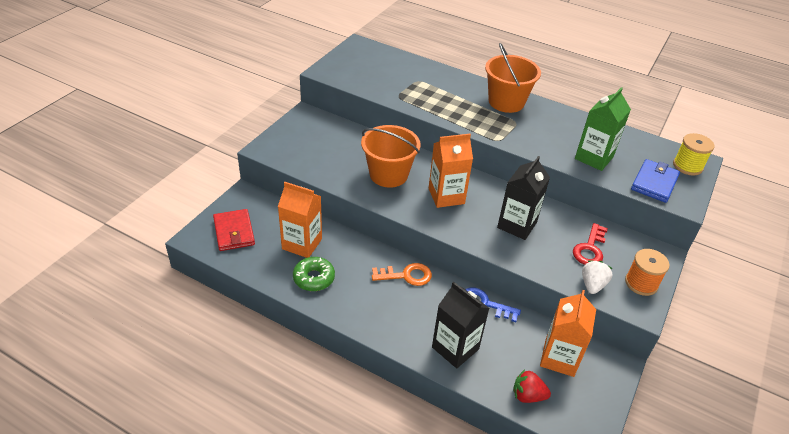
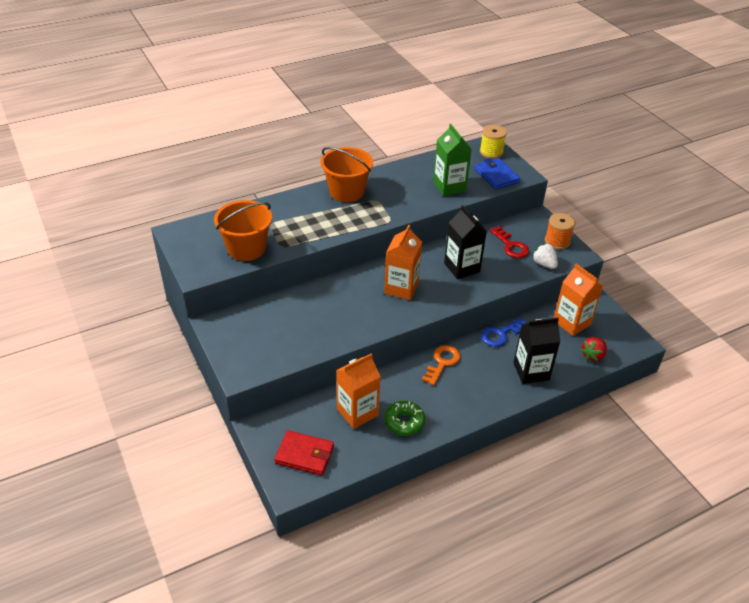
camera: 55 degrees left, 0 degrees up
orange bucket [361,125,421,188] -> orange bucket moved to [214,200,272,261]

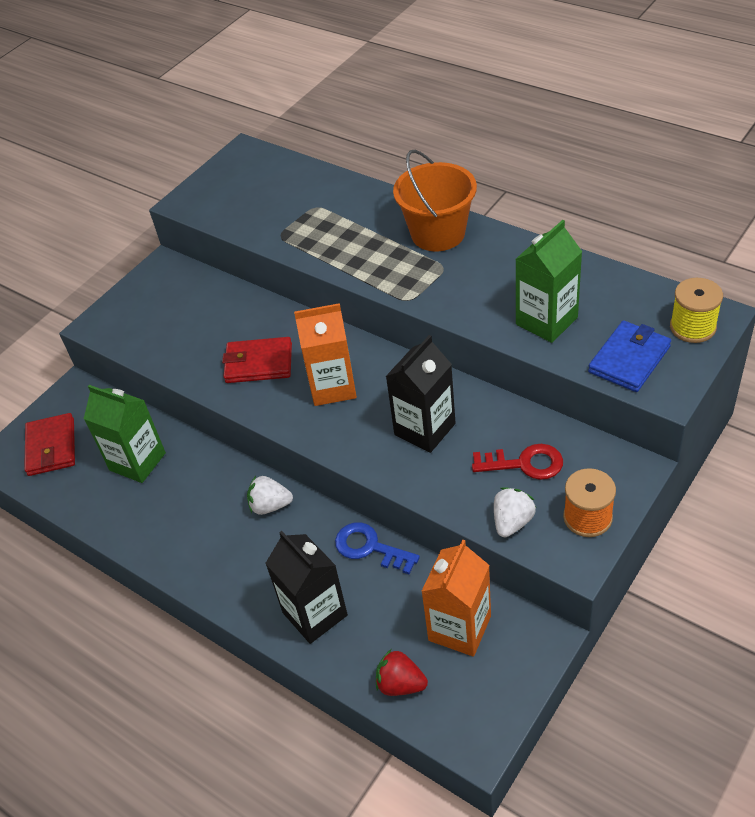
camera: 70 degrees right, 5 degrees up
orange bucket [214,200,272,261] -> none
orange carton [336,353,381,429] -> green carton [84,385,166,483]
green donut [384,401,425,436] -> none
orange key [422,345,460,386] -> white strawberry [247,476,293,515]
red key [490,226,529,258] -> red key turned 120 degrees counterclockwise [472,444,563,480]
none -> red wallet [222,337,292,383]

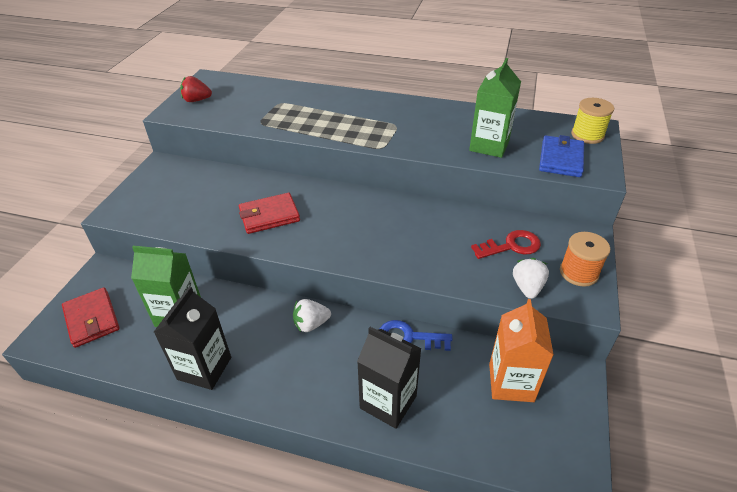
camera: 25 degrees left, 5 degrees down
orange carton [294,303,357,406] -> none
red strawberry [376,649,428,696] -> red strawberry moved to [180,76,212,102]
black carton [386,335,456,453] -> black carton moved to [154,286,231,390]
orange bucket [393,150,477,251] -> none

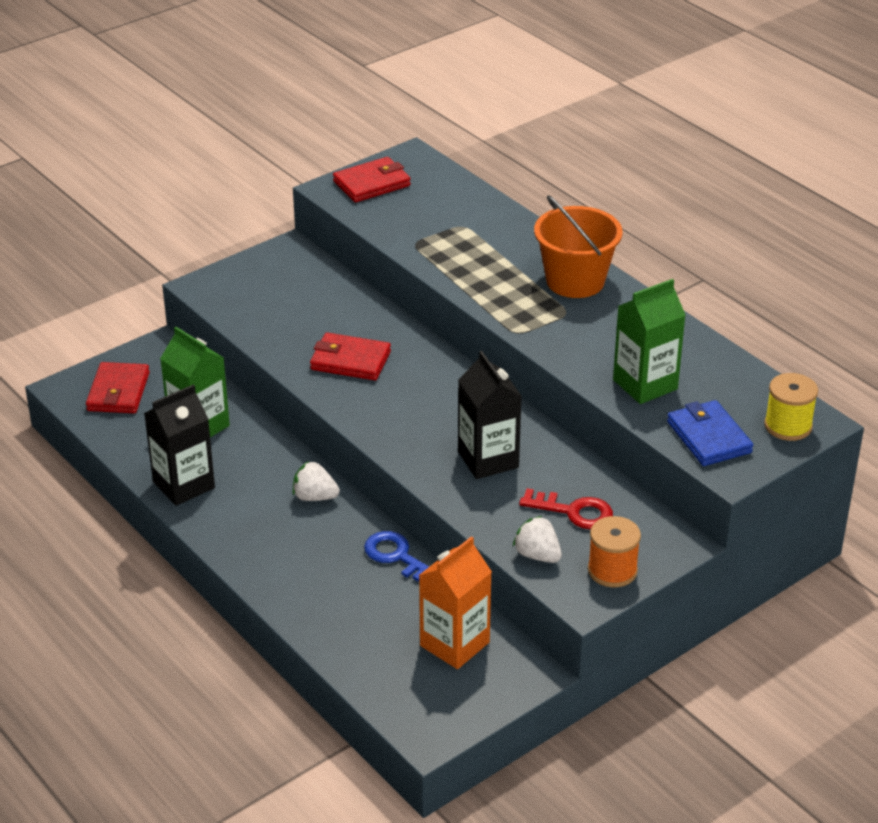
camera: 35 degrees right, 5 degrees down
red strawberry [180,76,212,102] -> red wallet [333,157,411,202]
black carton [357,327,422,429] -> black carton moved to [458,351,521,479]
white strawberry [513,258,549,299] -> white strawberry turned 90 degrees counterclockwise [513,516,562,563]
blue wallet [539,135,584,177] -> blue wallet turned 75 degrees counterclockwise [667,400,753,466]
none -> orange bucket [534,195,623,298]

